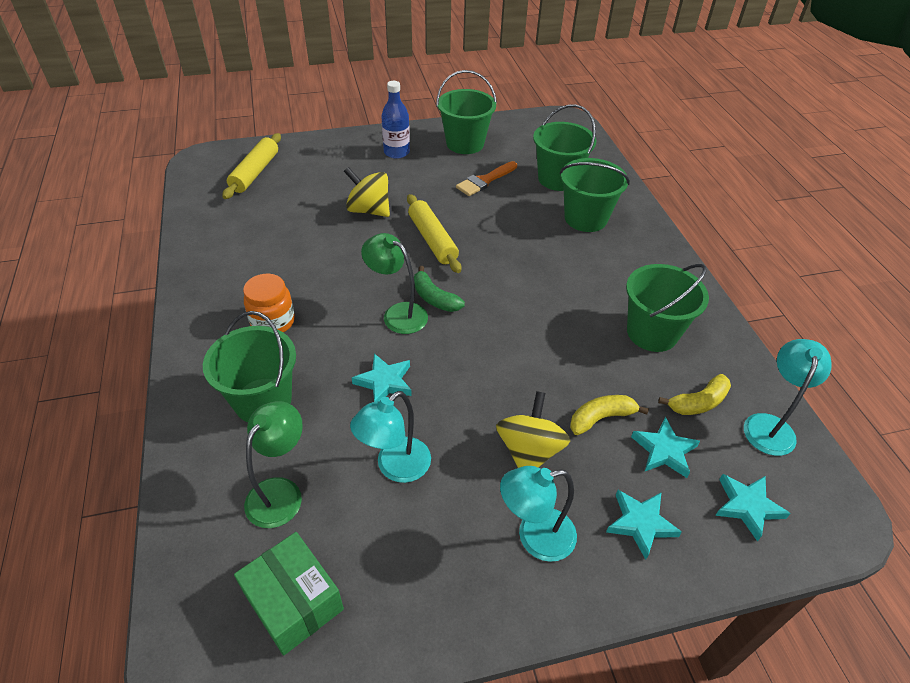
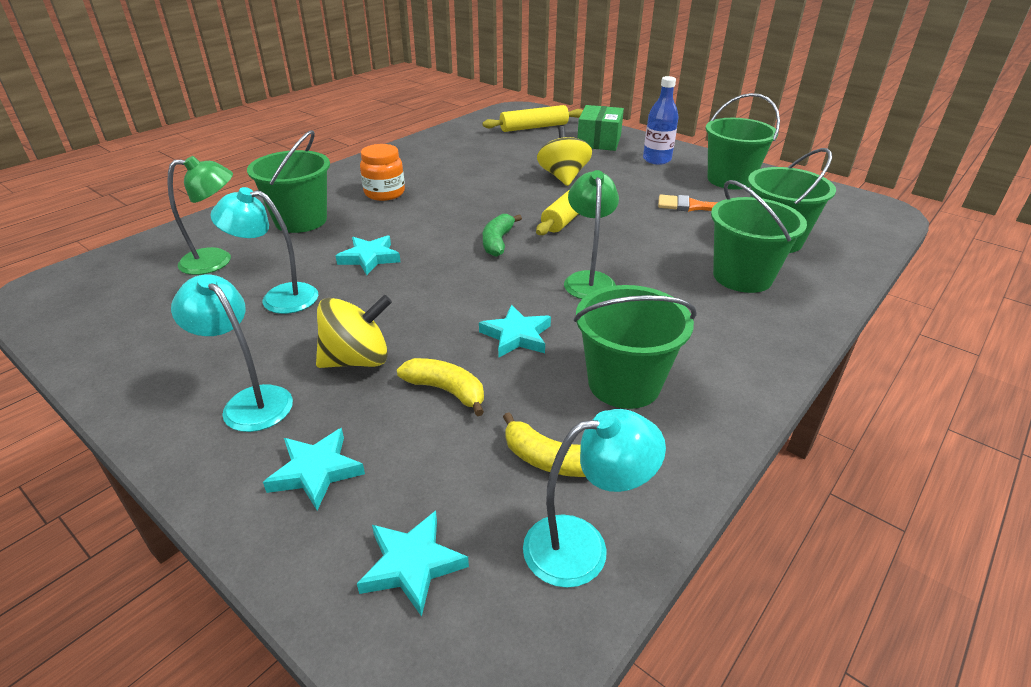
camera: 55 degrees right, 10 degrees down
green box [234,532,344,656] -> green box moved to [577,105,624,151]
green lamp [361,233,428,334] -> green lamp moved to [564,170,619,299]
turquoise star [631,417,700,478] -> turquoise star moved to [479,305,551,358]

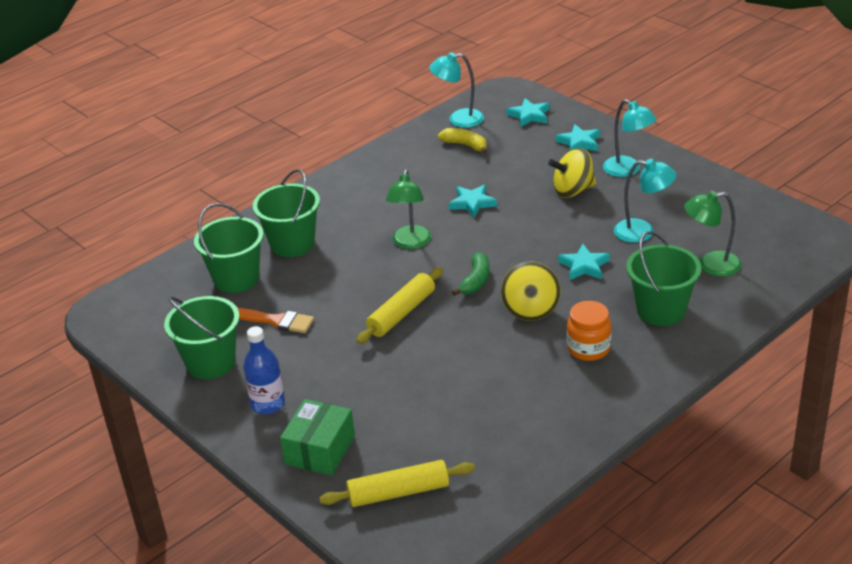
camera: 170 degrees left, 0 degrees up
yellow banana [397,358,484,416] -> none
yellow spinning top [537,126,592,186] -> yellow spinning top moved to [501,261,560,321]
green bucket [574,285,697,409] -> none

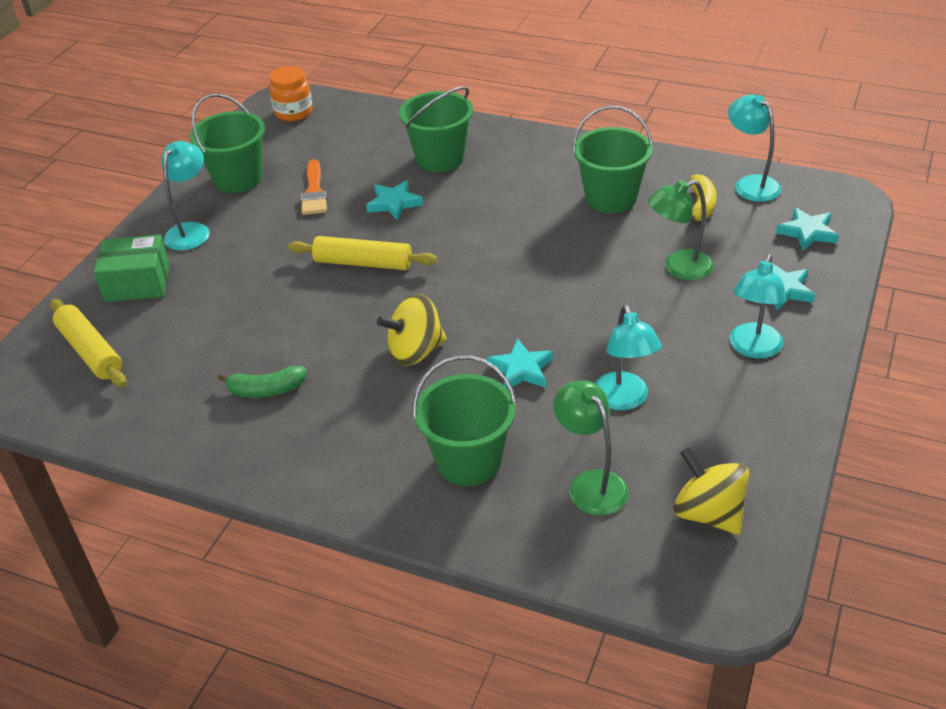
camera: 65 degrees right, 5 degrees up
green bucket [194,203,264,293] -> green bucket moved to [572,106,653,213]
blue bottle [243,326,285,414] -> turquoise lamp [161,141,210,250]
green lamp [386,169,431,249] -> green lamp moved to [648,180,714,281]
turquoise star [449,184,497,217] -> turquoise star moved to [366,180,423,221]
green banana [452,252,490,296] -> green banana moved to [218,366,306,398]
yellow spinning top [548,148,596,198] -> yellow spinning top moved to [673,447,749,535]
orange jar [567,301,612,361] -> orange jar moved to [269,66,313,121]

